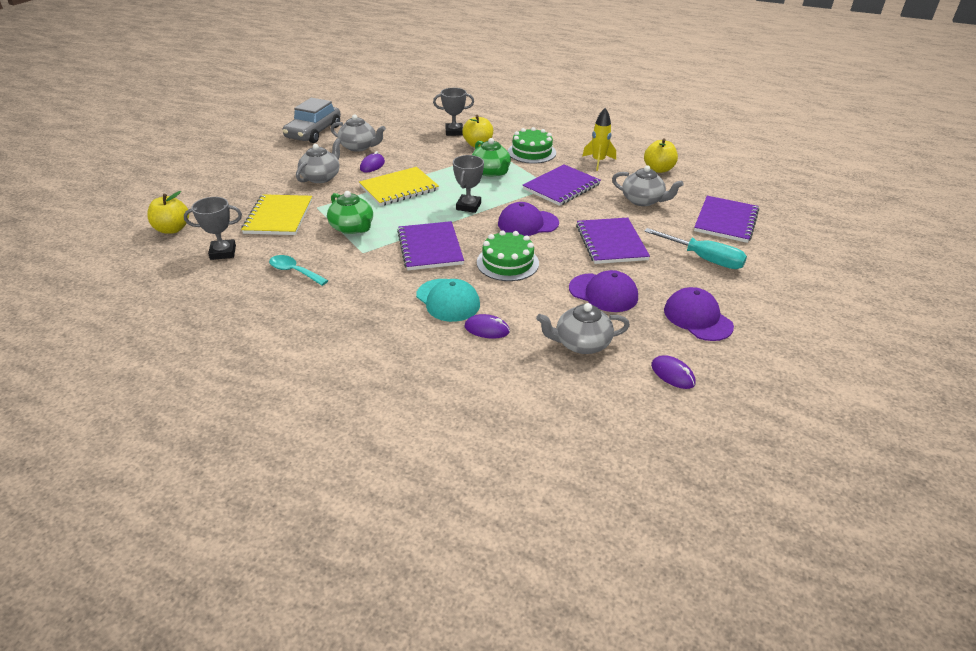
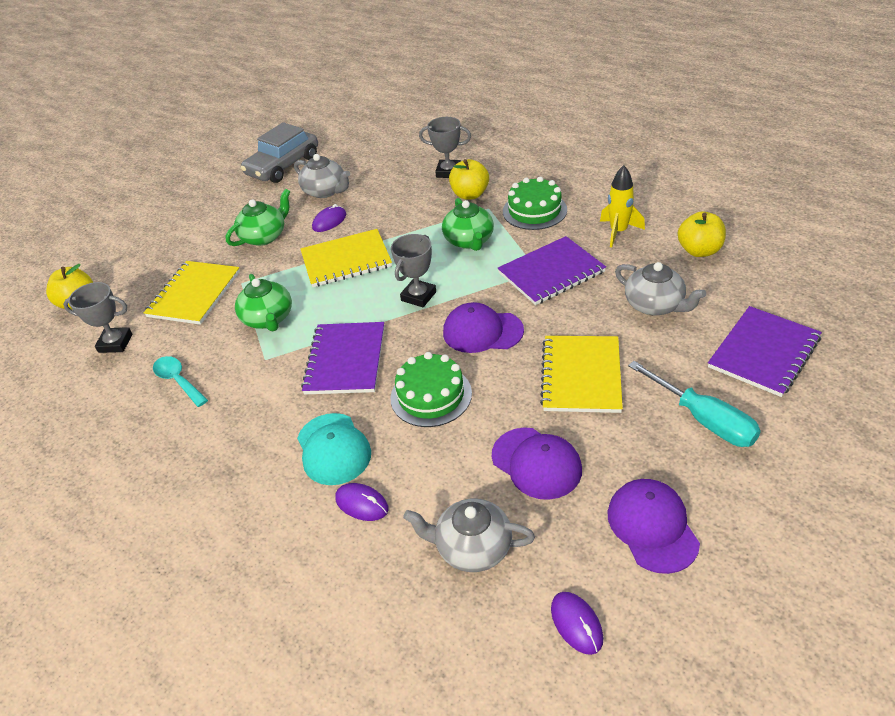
camera: 20 degrees right, 5 degrees up
grey teapot [296,138,341,183] -> green teapot [226,189,291,246]
purple notebook [576,218,650,264] -> yellow notebook [540,336,623,413]

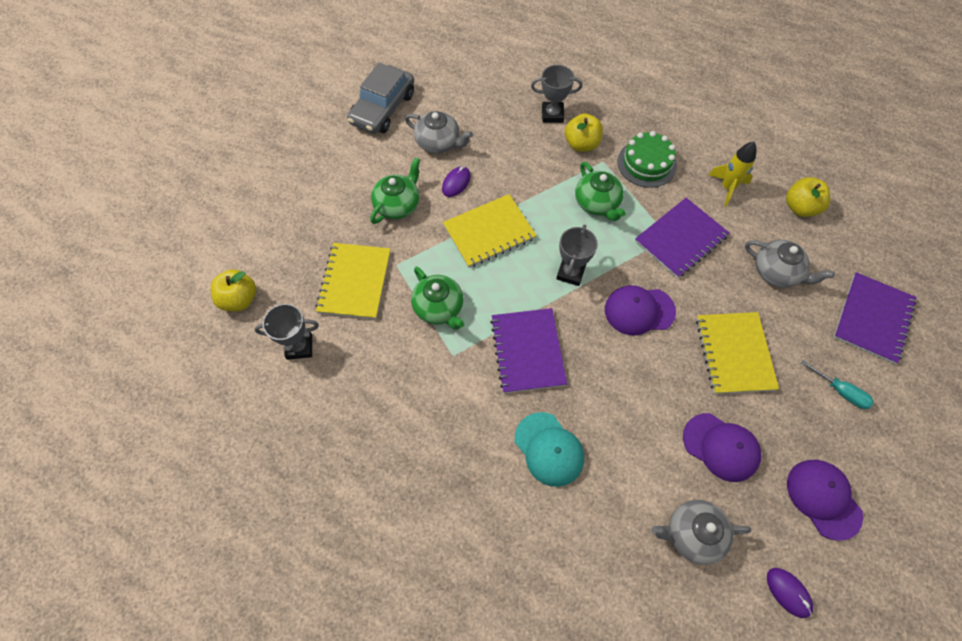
camera: 15 degrees left, 20 degrees up
turquoise spoon [153,356,208,407] -> none
purple mouse [335,483,389,521] -> none
green cake [390,352,472,427] -> none
turquoise screwdriver [628,361,761,447] -> turquoise screwdriver [801,360,874,409], size x0.62

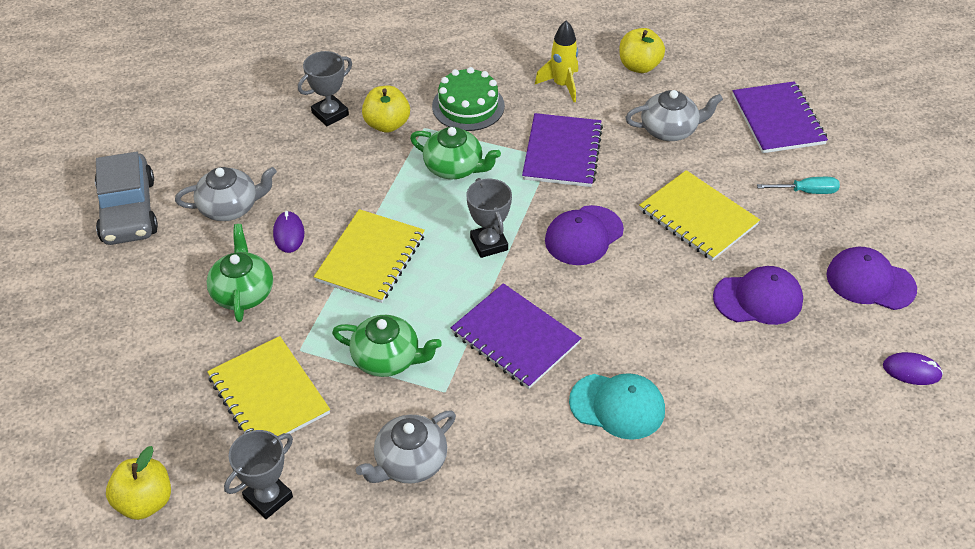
camera: 40 degrees left, 15 degrees down
grey teapot [651,500,751,565] -> grey teapot moved to [356,411,456,484]

